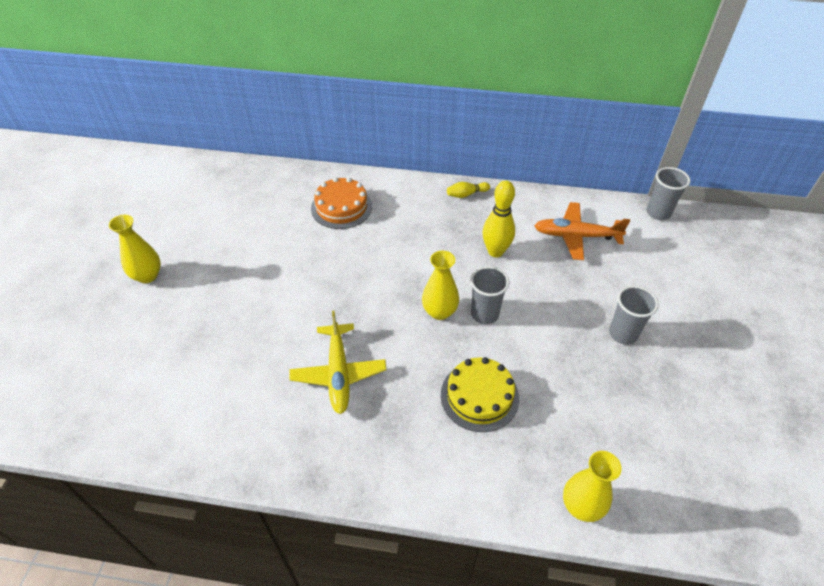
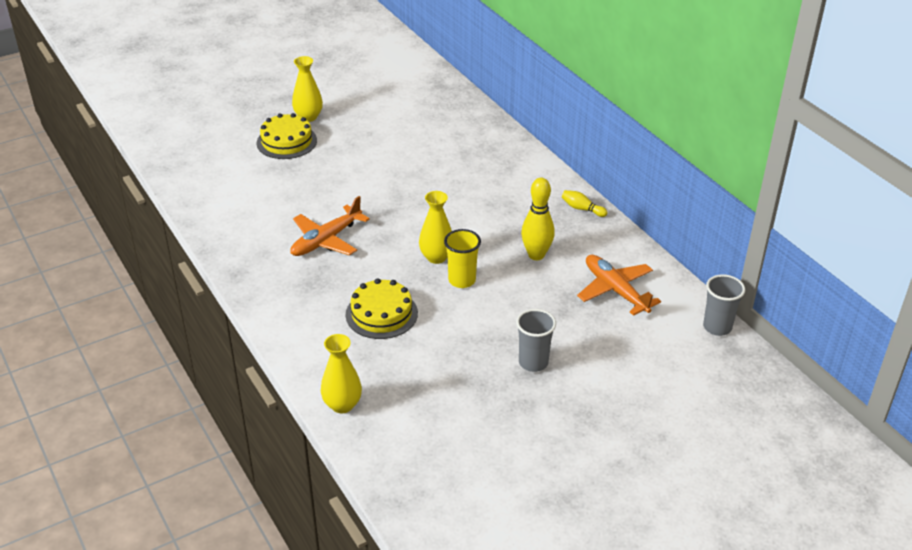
camera: 50 degrees right, 10 degrees down
yellow plane [289,311,387,414] -> orange plane [290,196,370,256]
orange cake [311,177,372,229] -> none
grey cup [470,266,509,324] -> yellow cup [444,229,481,288]
none -> yellow cake [257,113,317,159]

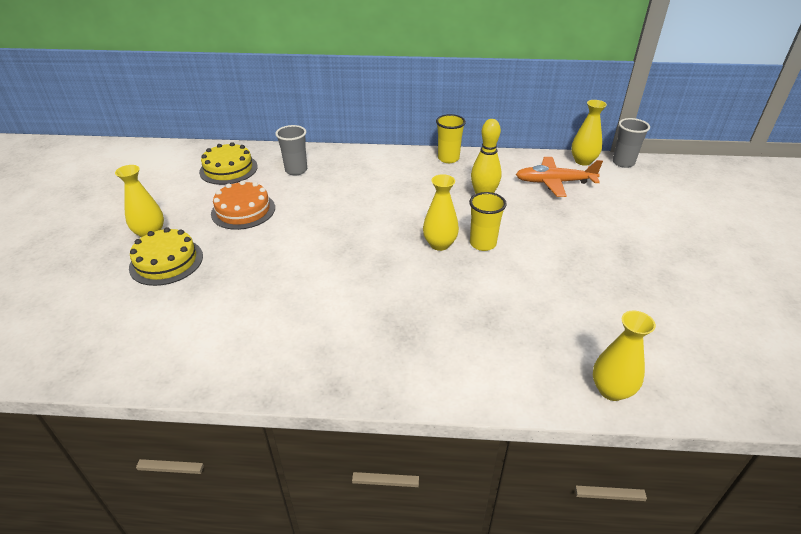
camera: 55 degrees left, 0 degrees up
orange plane [290,196,370,256] -> none
yellow cake [345,278,418,339] -> yellow cake moved to [199,142,258,185]
grey cup [516,309,556,372] -> grey cup moved to [275,125,307,175]
yellow bowling pin [562,190,607,217] -> yellow cup [436,114,466,163]
none -> orange cake [211,180,275,230]
none -> yellow vase [571,100,607,166]

